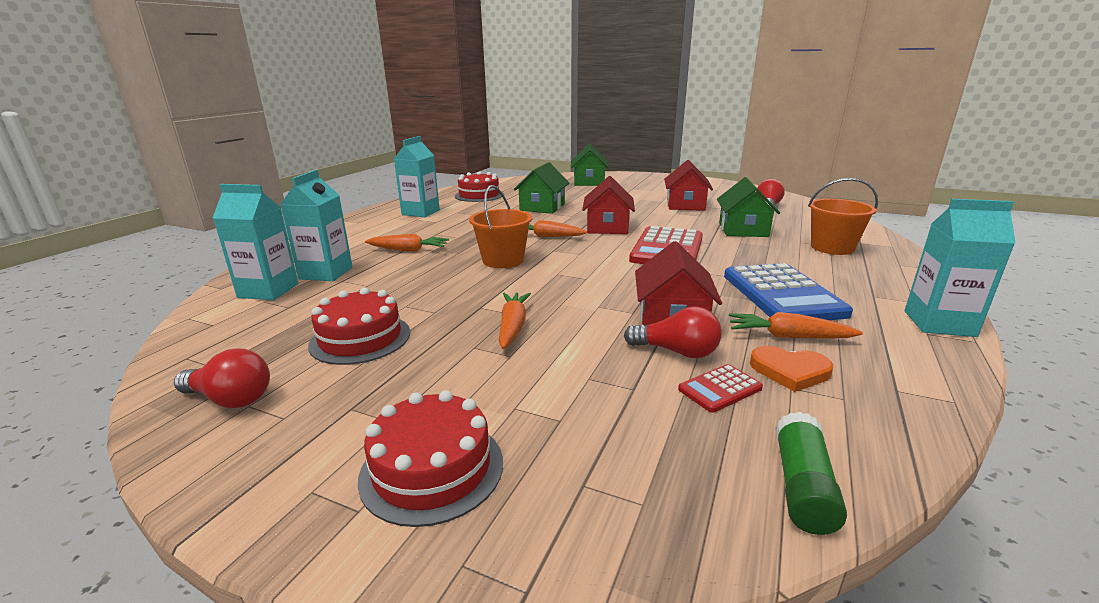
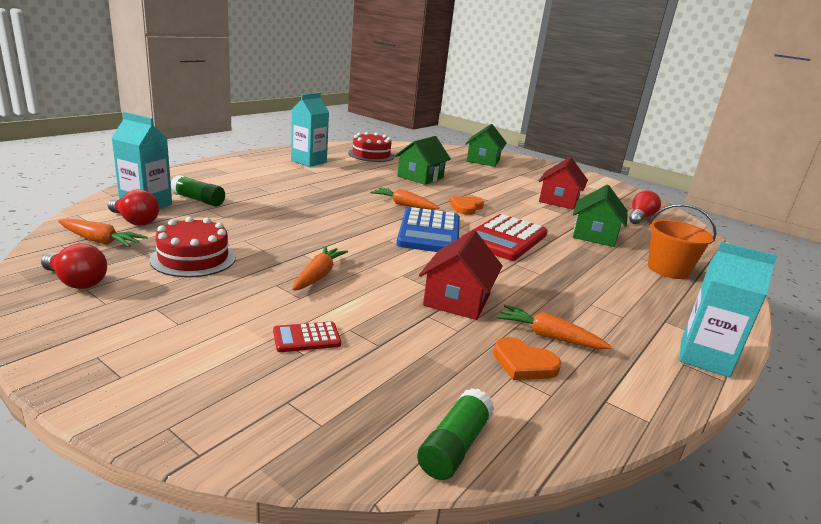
camera: 10 degrees right, 0 degrees up
turquoise carton [281,170,353,281] -> green glue stick [171,175,225,206]
red cake [358,390,503,527] -> none
orange carrot [365,234,449,252] -> orange carrot moved to [58,219,148,247]
orange bucket [469,185,532,268] -> none
red house [582,176,635,234] -> orange heart [449,196,484,215]
red light bulb [624,306,722,358] -> red light bulb moved to [108,189,159,226]
red calculator [678,364,763,413] -> red calculator moved to [273,322,341,352]
blue calculator [724,263,853,320] -> blue calculator moved to [396,207,460,252]

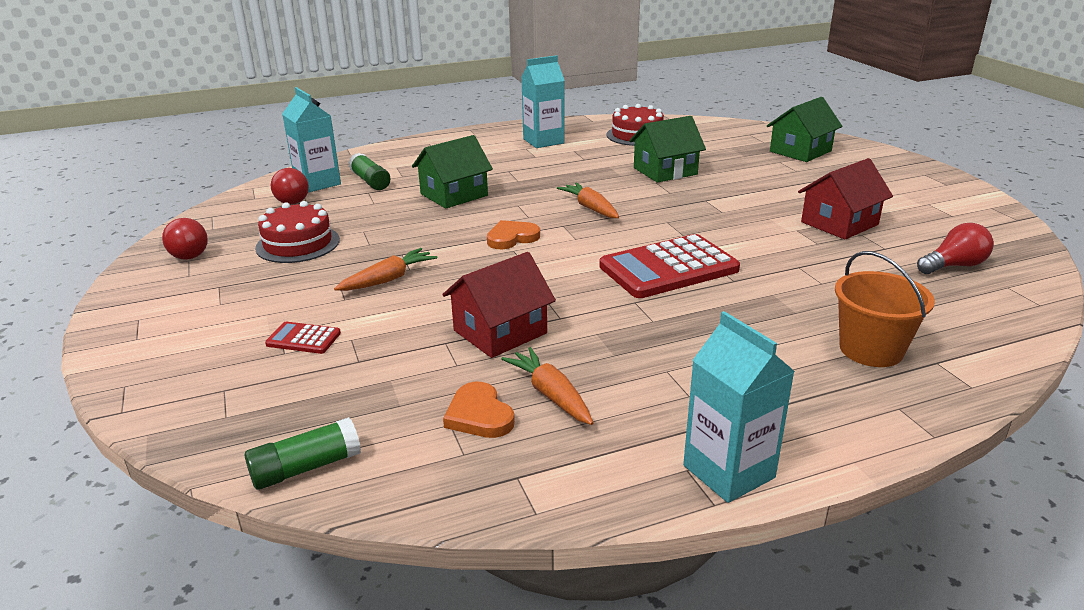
camera: 35 degrees right, 5 degrees up
orange carrot [58,219,148,247] -> none
blue calculator [396,207,460,252] -> none
orange heart [449,196,484,215] -> orange heart moved to [487,220,540,249]
green house [573,185,628,247] -> green house moved to [412,135,493,209]

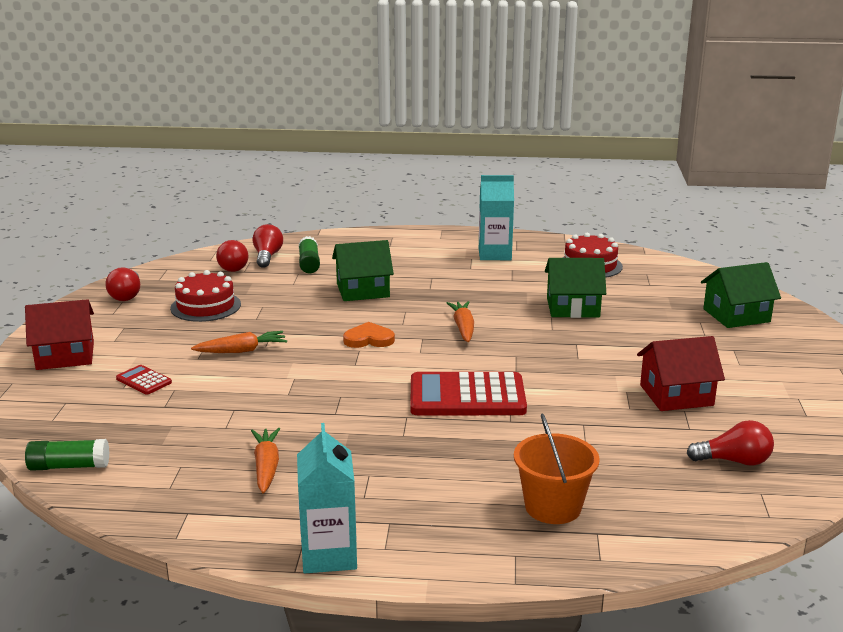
camera: 25 degrees right, 5 degrees down
turquoise carton [282,87,341,193] -> red light bulb [253,224,283,268]
red house [442,252,556,358] -> red house moved to [25,299,94,370]
orange heart [443,382,515,438] -> none

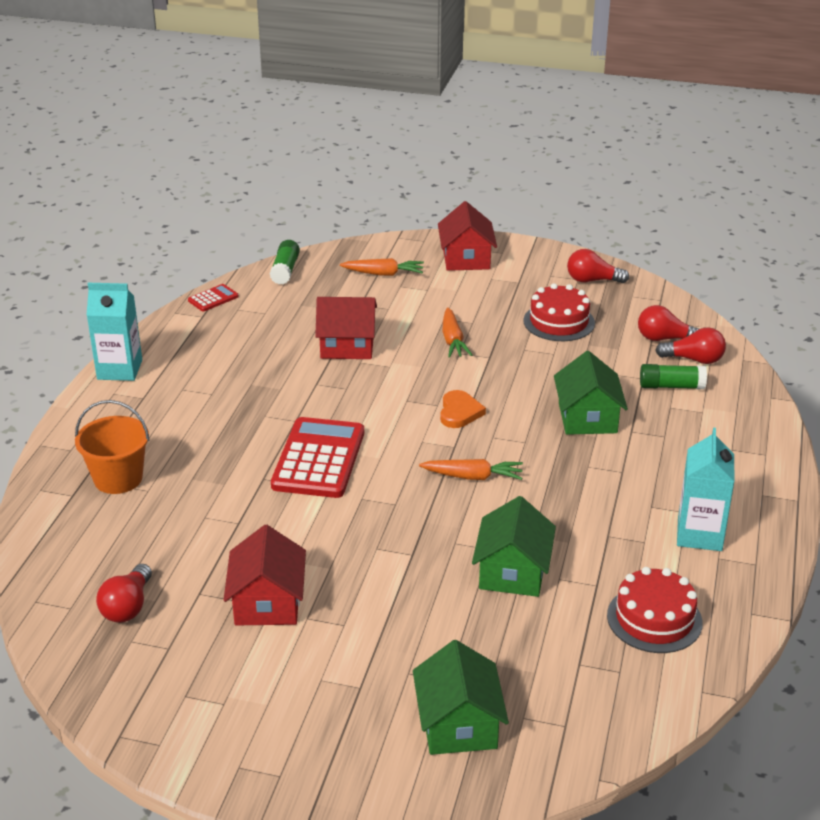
camera: 100 degrees right, 10 degrees up
red calculator [116,365,172,395] -> red calculator moved to [188,284,239,311]
orange carrot [251,428,280,493] -> orange carrot moved to [340,258,424,276]
none -> red house [315,297,377,359]

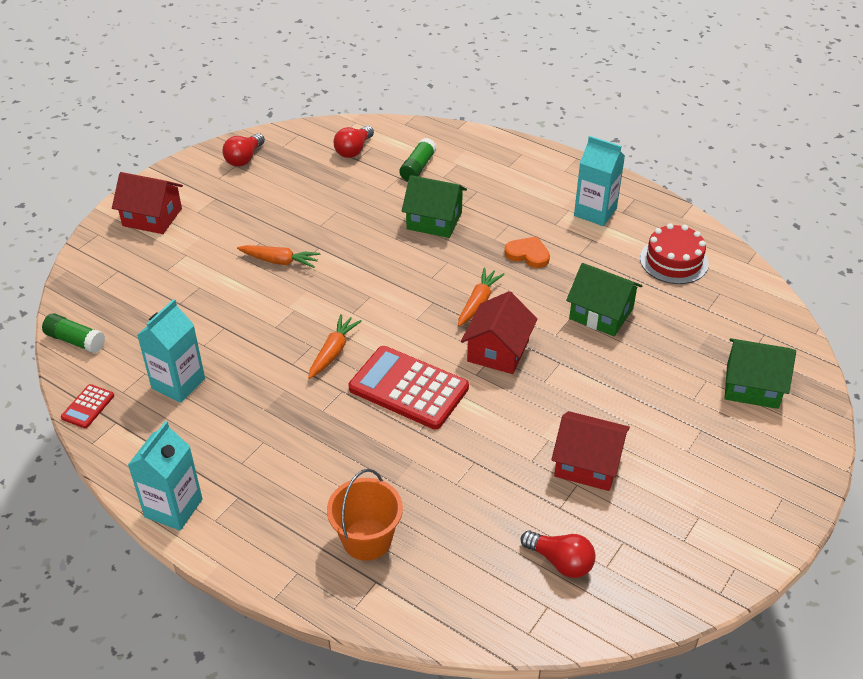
camera: 70 degrees left, 10 degrees up
red calculator [188,284,239,311] -> red calculator turned 135 degrees counterclockwise [61,384,114,428]
red house [315,297,377,359] -> red house moved to [461,291,538,374]
orange carrot [340,258,424,276] -> orange carrot moved to [308,314,362,379]
orange heart [440,390,486,428] -> orange heart moved to [504,236,550,268]
red cake [523,283,595,341] -> none
red light bulb [655,328,726,364] -> none
none -> turquoise carton [137,299,205,403]

